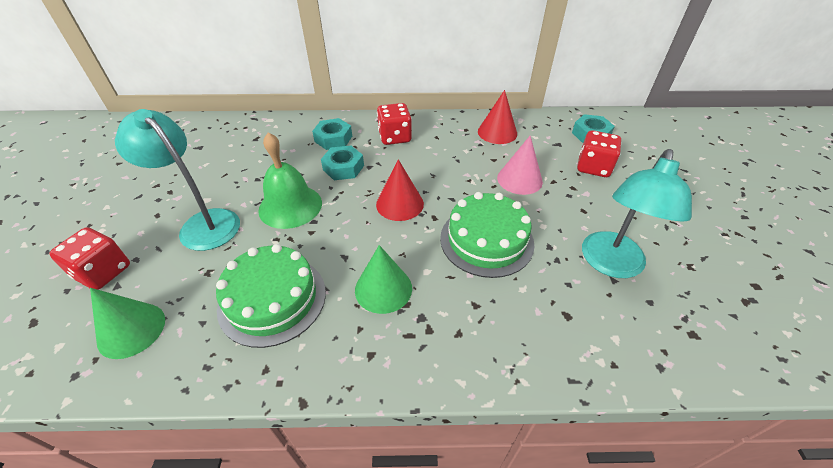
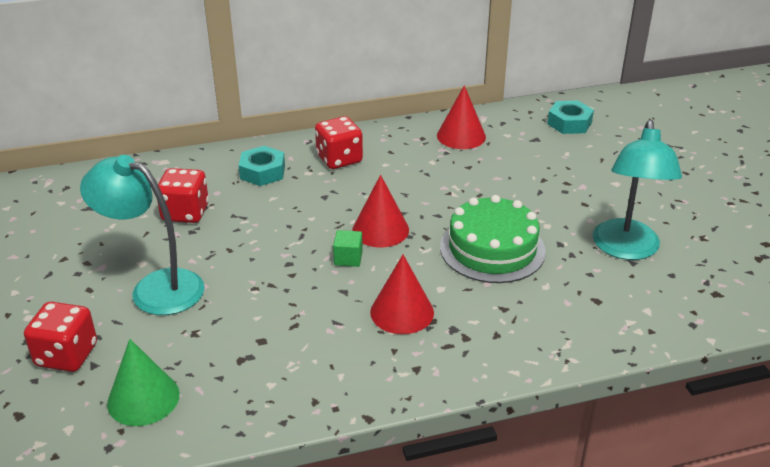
camera: 15 degrees left, 10 degrees down
green cake [216,244,326,348] -> none
green bell [258,132,322,229] -> none
turquoise nut [321,146,364,180] -> none
green cone [355,245,412,314] -> red cone [370,255,434,334]
pink cone [497,135,543,195] -> none
red dice [577,130,621,177] -> red dice moved to [157,168,209,223]
none -> green cube [333,230,363,267]

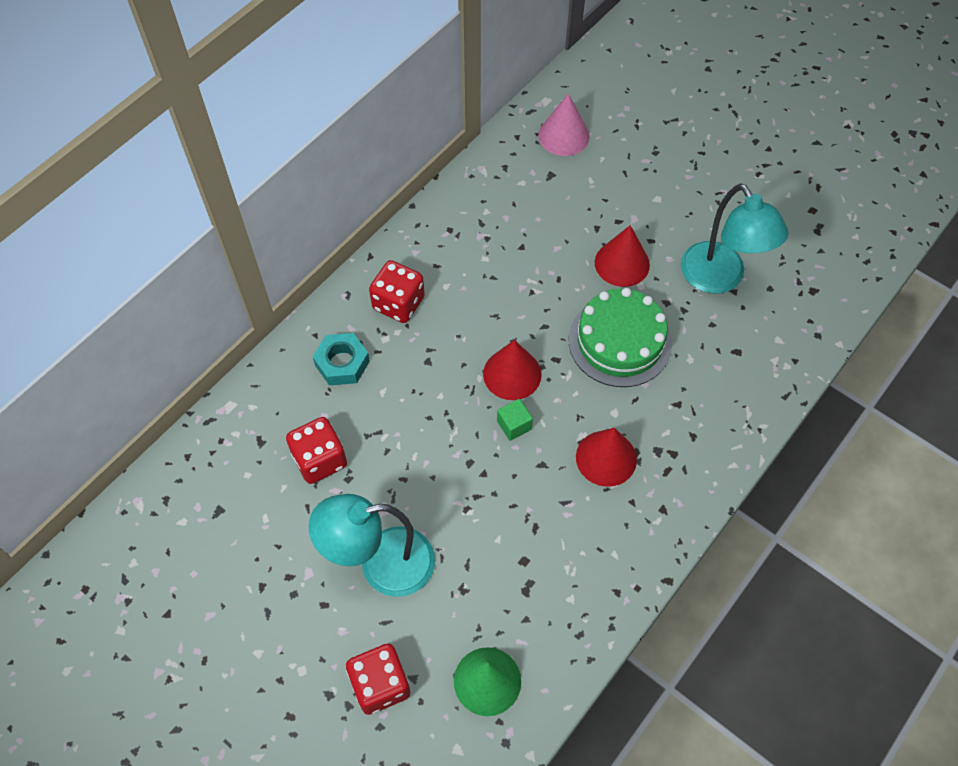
camera: 35 degrees left, 25 degrees up
red cone [437,85,486,149] -> red cone moved to [595,225,650,287]
turquoise nut [547,101,594,134] -> pink cone [538,93,590,156]

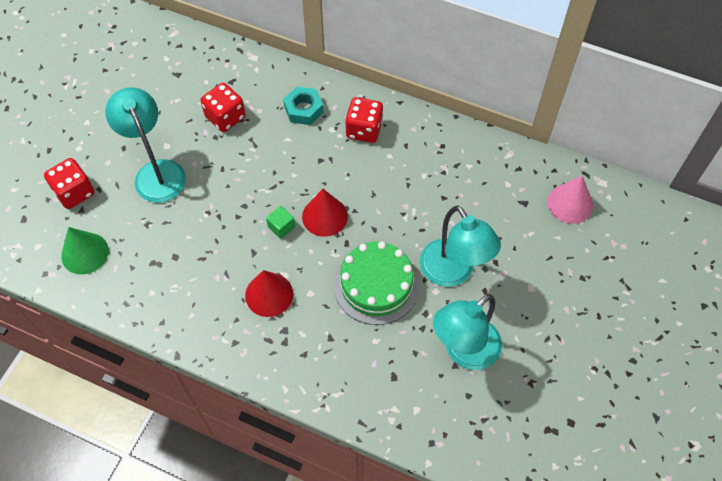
camera: 75 degrees right, 0 degrees up
red cone [595,225,650,287] -> turquoise lamp [420,206,501,287]

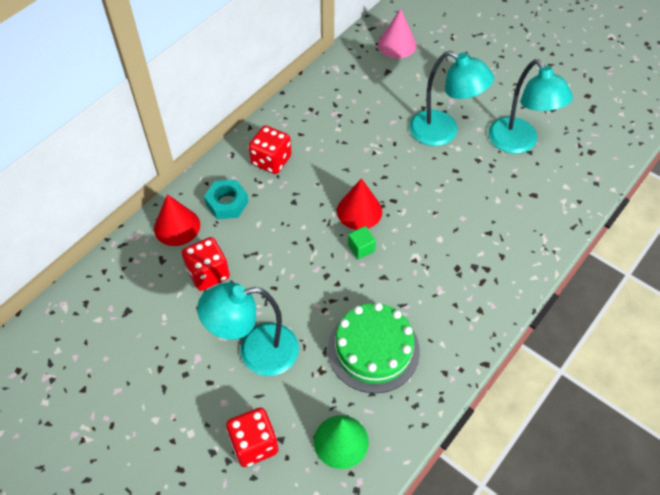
camera: 75 degrees left, 5 degrees down
red cone [245,270,293,317] -> red cone moved to [154,194,200,246]
green cake [334,241,420,325] -> green cake moved to [328,303,420,393]
turquoise lamp [420,206,501,287] -> turquoise lamp turned 45 degrees clockwise [409,51,494,146]

